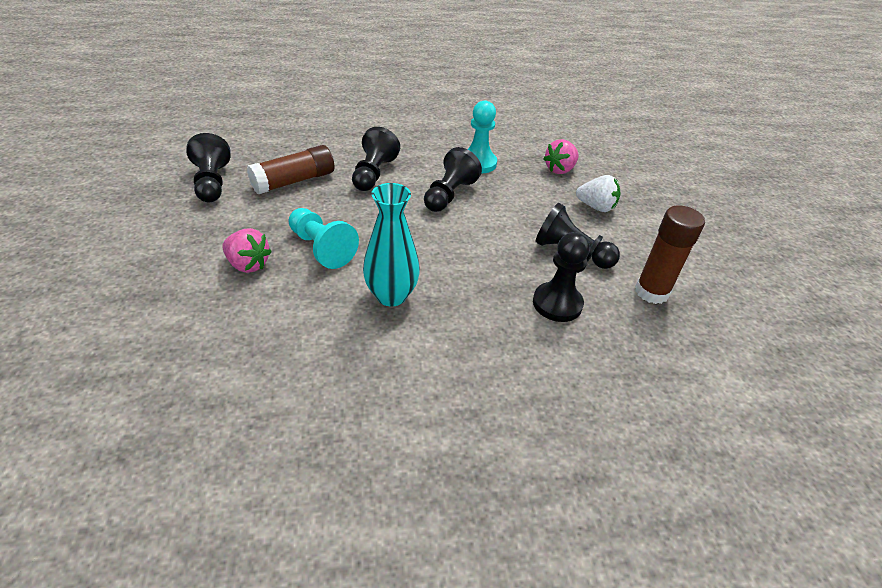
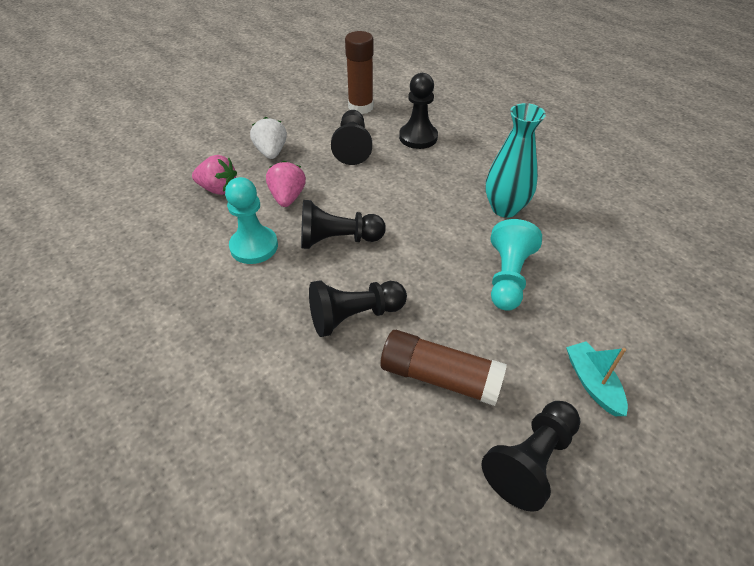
camera: 120 degrees left, 5 degrees up
pink strawberry [222,228,272,273] -> pink strawberry moved to [266,161,306,207]
none -> turquoise boat [566,341,628,416]

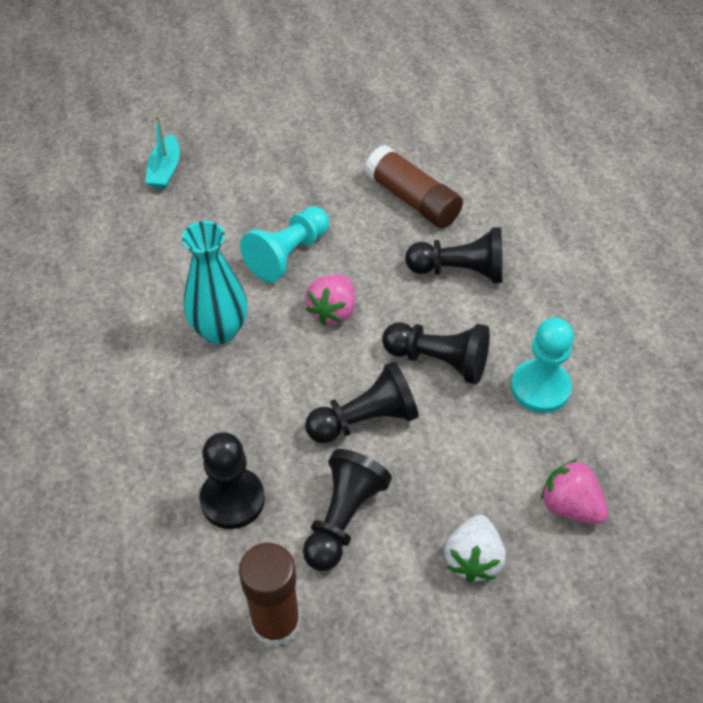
camera: 155 degrees left, 5 degrees up
pink strawberry [266,161,306,207] -> pink strawberry moved to [305,274,355,325]
black pawn [482,401,580,512] -> black pawn moved to [305,361,419,444]
turquoise boat [566,341,628,416] -> turquoise boat moved to [145,115,180,189]

